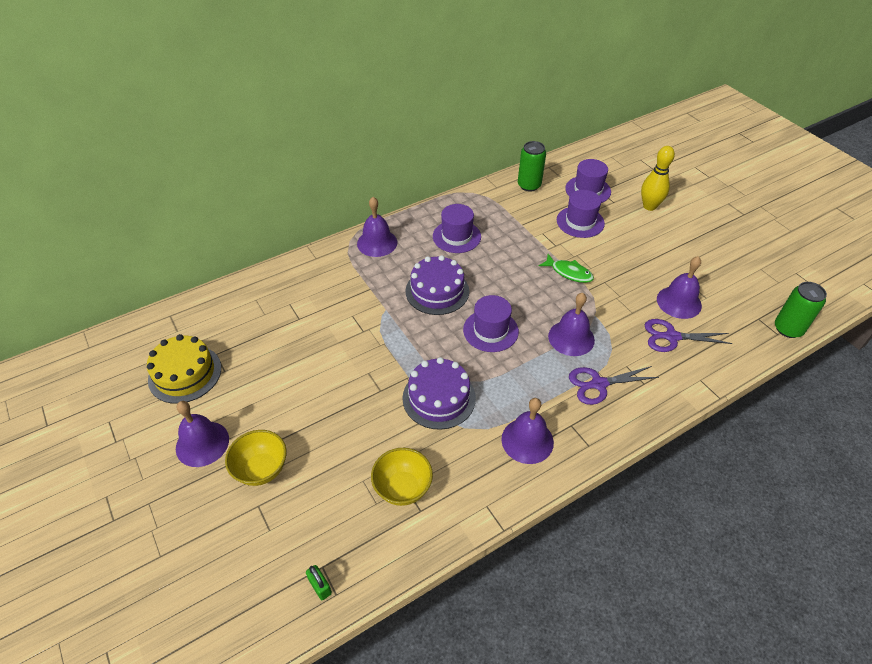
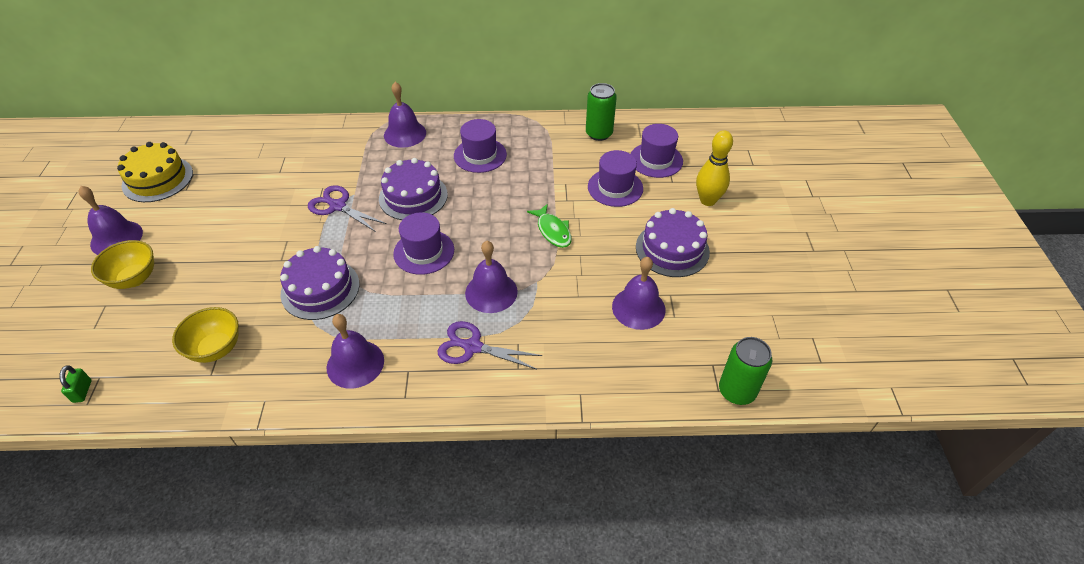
camera: 30 degrees right, 0 degrees up
purple scissors [645,319,733,352] -> purple scissors moved to [308,185,387,232]
none -> purple cake [636,208,710,277]

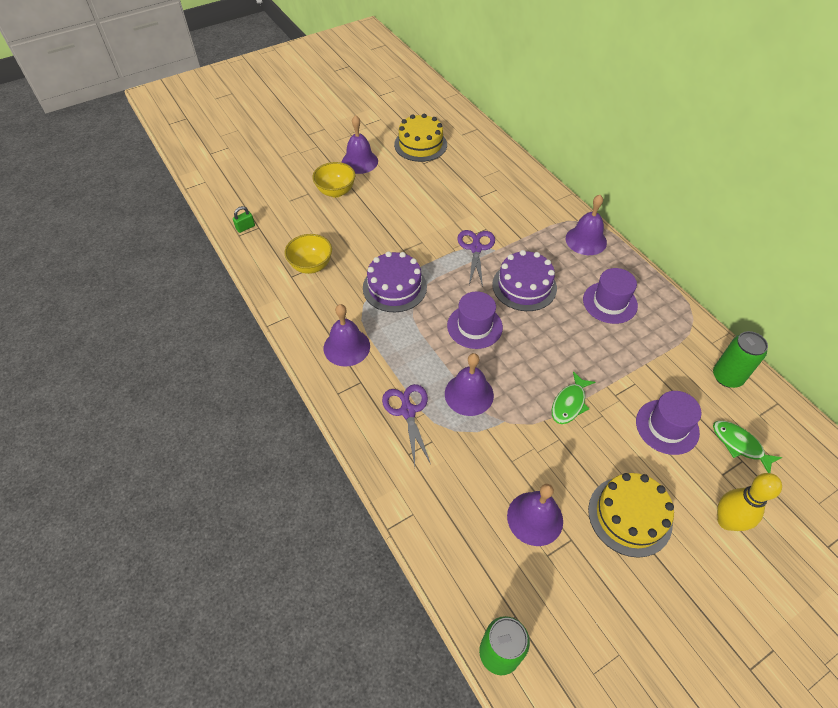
camera: 60 degrees right, 5 degrees up
purple hat [631,124,683,178] -> green fish [713,421,782,473]
purple cake [636,208,710,277] -> yellow cake [588,473,674,558]

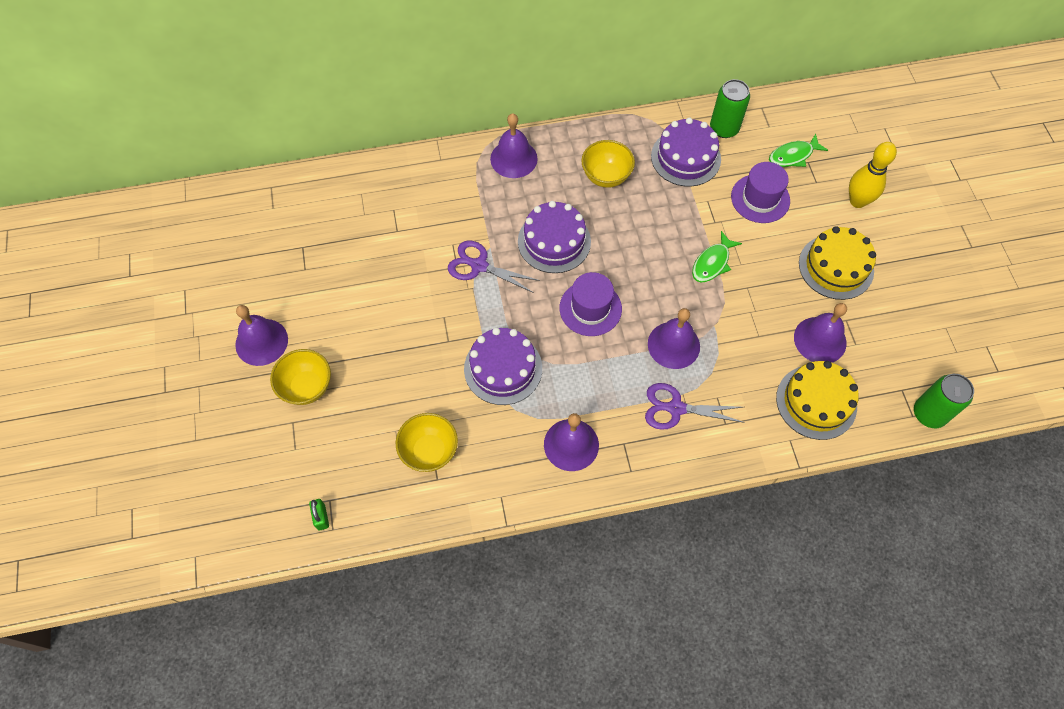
camera: 70 degrees left, 10 degrees up
yellow cake [394,113,447,162] -> yellow cake moved to [776,361,859,440]
green fish [552,371,595,424] -> green fish turned 75 degrees clockwise [692,231,742,282]
purple hat [583,268,638,324] -> yellow bowl [581,140,635,188]
none -> purple cake [651,117,721,187]

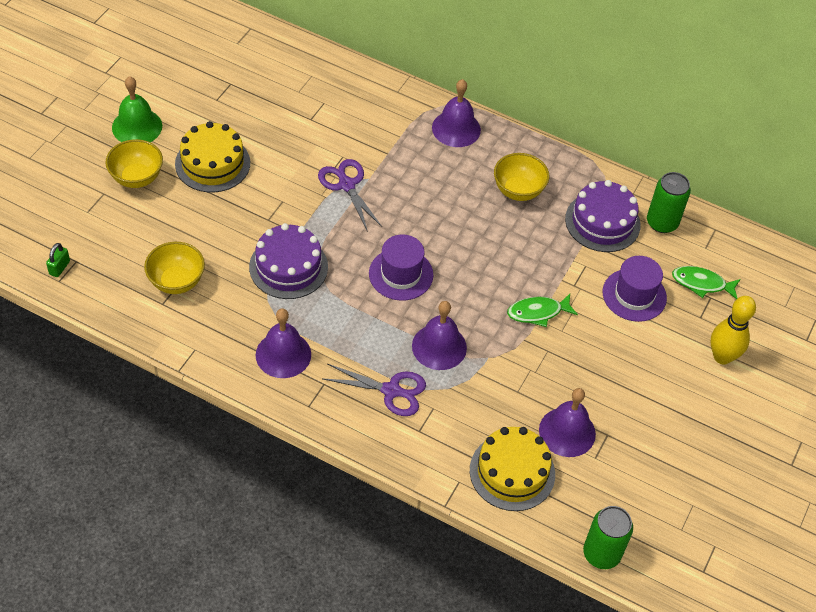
camera: 35 degrees right, 10 degrees down
purple bell [235,305,288,366] -> green bell [112,76,162,142]
purple cake [518,201,591,273] -> none
purple scissors [645,383,745,430] -> purple scissors turned 150 degrees clockwise [322,364,426,416]
yellow cake [799,226,876,300] -> yellow cake moved to [175,121,250,192]

